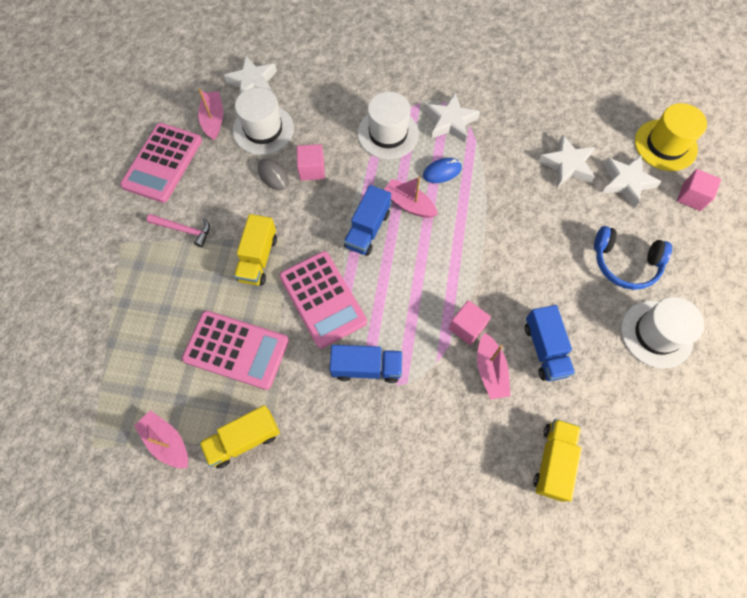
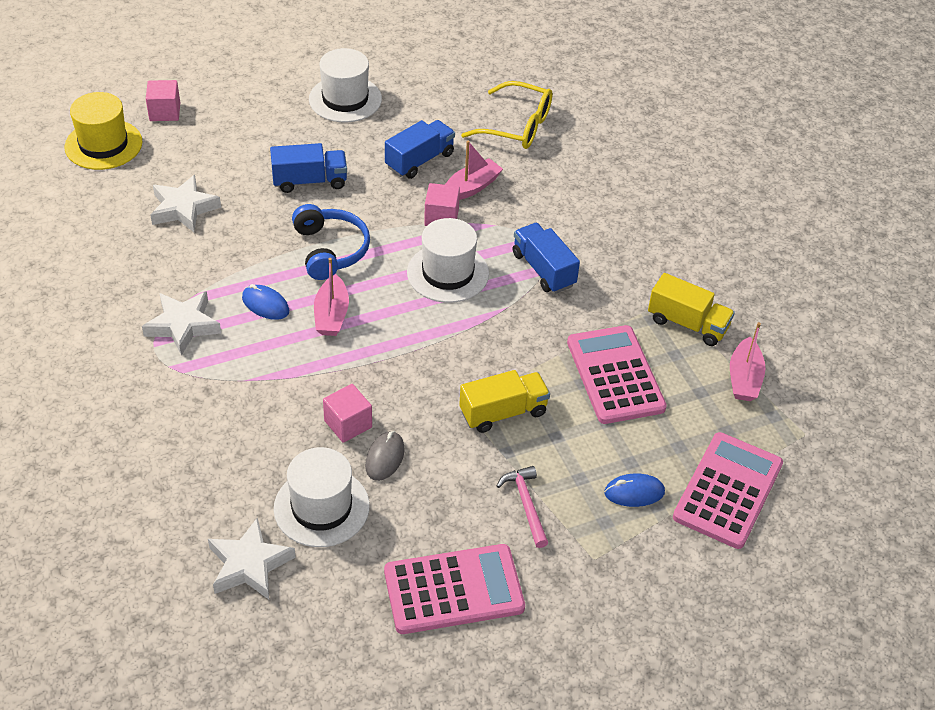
camera: 125 degrees left, 20 degrees down
pink boat [198,88,223,140] -> none
pink calculator [279,251,367,348] -> pink calculator moved to [673,432,783,549]
blue truck [344,185,391,256] -> blue truck moved to [270,143,347,193]
white hat [358,92,419,159] -> white hat moved to [407,218,489,303]
yellow truck [533,419,582,502] -> yellow glasses [461,81,552,149]
blue headphones [594,226,672,290] -> blue headphones moved to [292,204,370,280]
white star [602,154,662,208] -> none
none -> blue mouse [604,473,665,507]

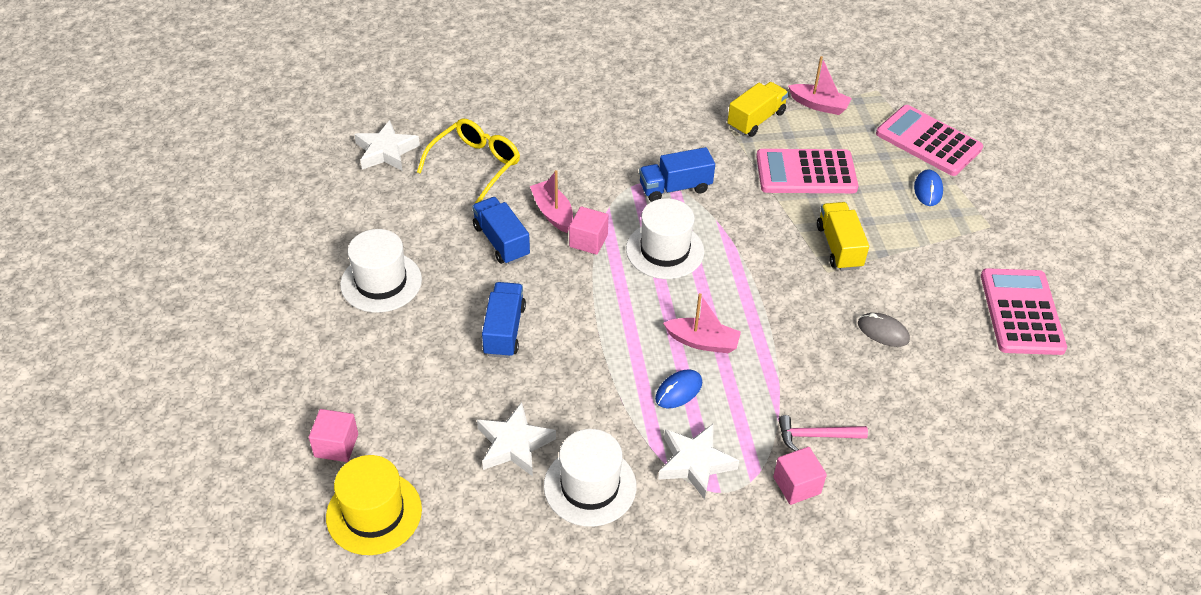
camera: 75 degrees left, 0 degrees up
white star [208,517,296,599] -> white star moved to [354,120,420,170]
white hat [274,447,370,547] -> white hat moved to [544,429,636,527]
blue headphones [292,204,370,280] -> none
pink cube [323,384,372,443] -> pink cube moved to [773,447,827,505]
pink hammer [497,466,548,548] -> pink hammer moved to [778,415,868,451]

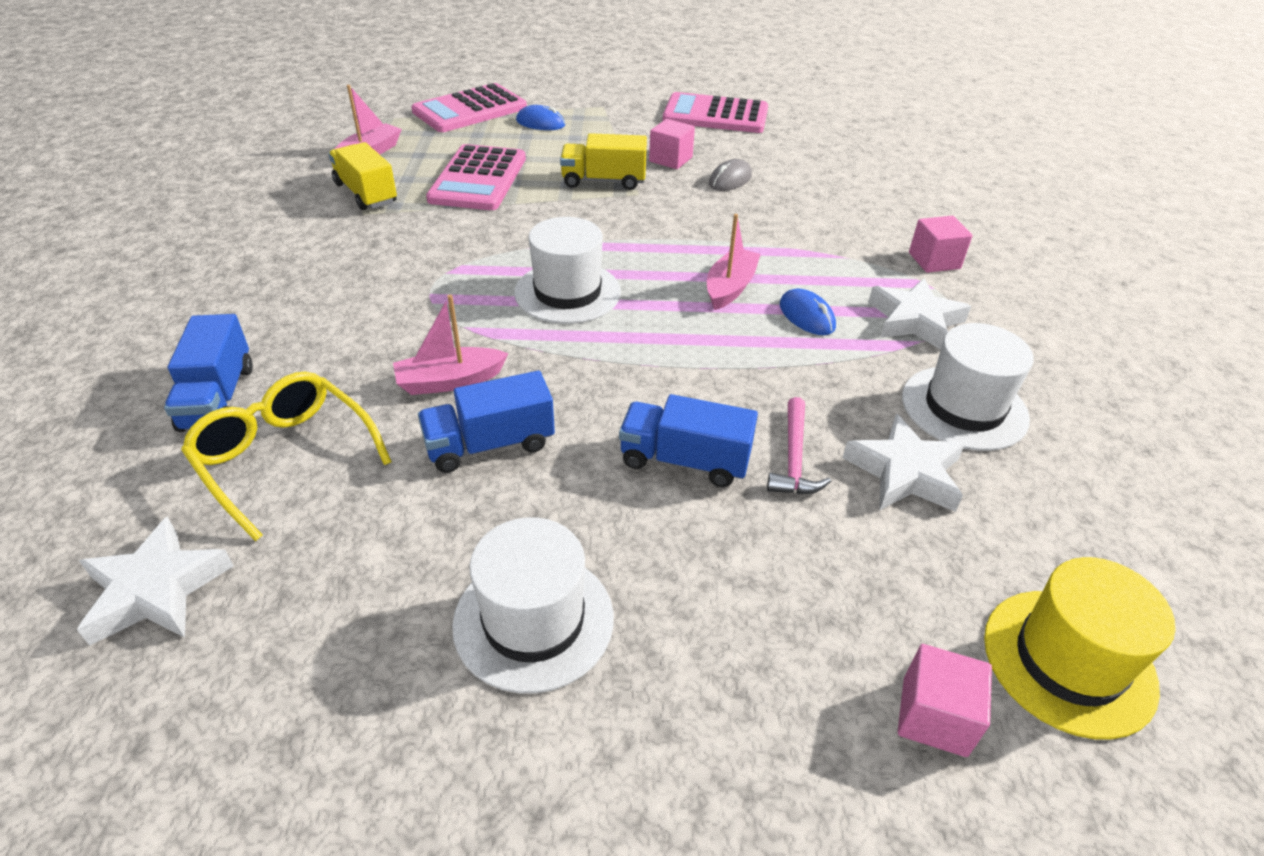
camera: 80 degrees left, 5 degrees down
pink cube [569,206,609,255] -> pink cube moved to [649,119,695,169]
blue truck [639,147,715,202] -> blue truck moved to [164,314,253,432]
pink hammer [778,415,868,451] -> pink hammer moved to [767,397,831,494]

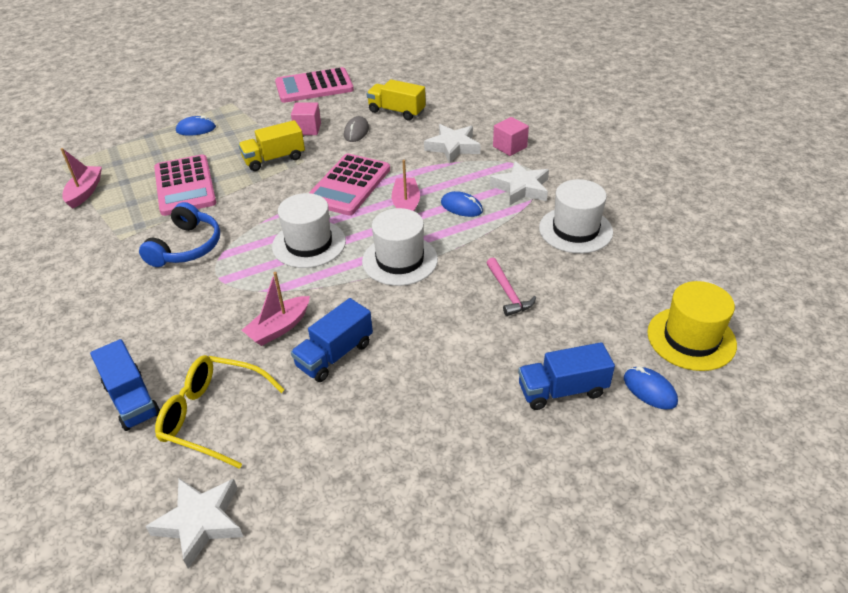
camera: 25 degrees left, 0 degrees up
yellow truck [328,142,397,210] -> yellow truck moved to [367,79,426,121]
pink calculator [411,83,527,132] -> pink calculator moved to [309,154,390,215]
white hat [452,517,614,694] -> white hat moved to [362,208,438,286]
blue truck [619,394,758,487] -> blue truck moved to [518,342,615,410]
white star [843,414,965,512] -> white star moved to [424,124,481,163]
pink cube [898,644,992,757] -> blue mouse [624,366,678,409]
none -> blue headphones [139,202,220,267]

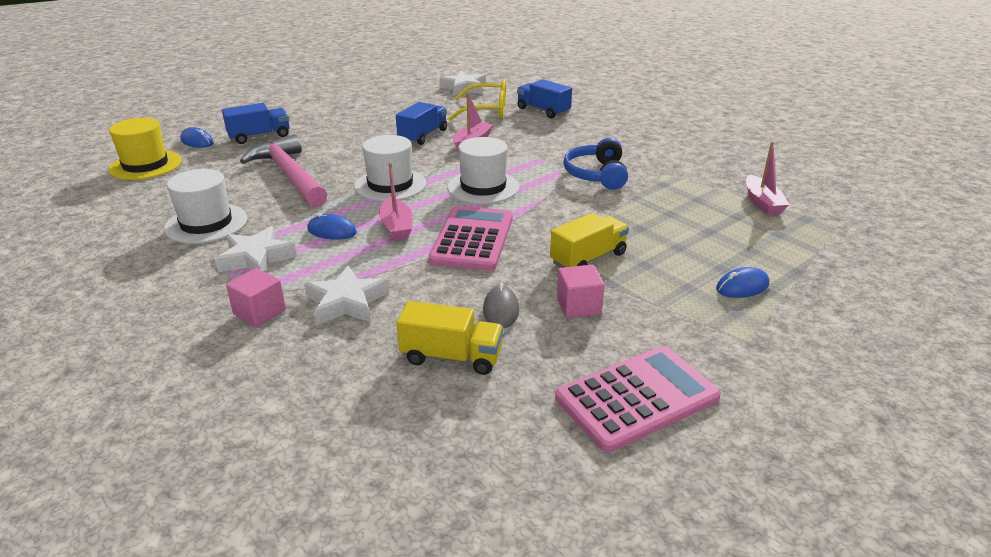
camera: 165 degrees right, 10 degrees down
pink calculator [154,155,216,216] -> none
pink hammer [487,258,536,316] -> pink hammer [240,134,327,207], size x2.06

